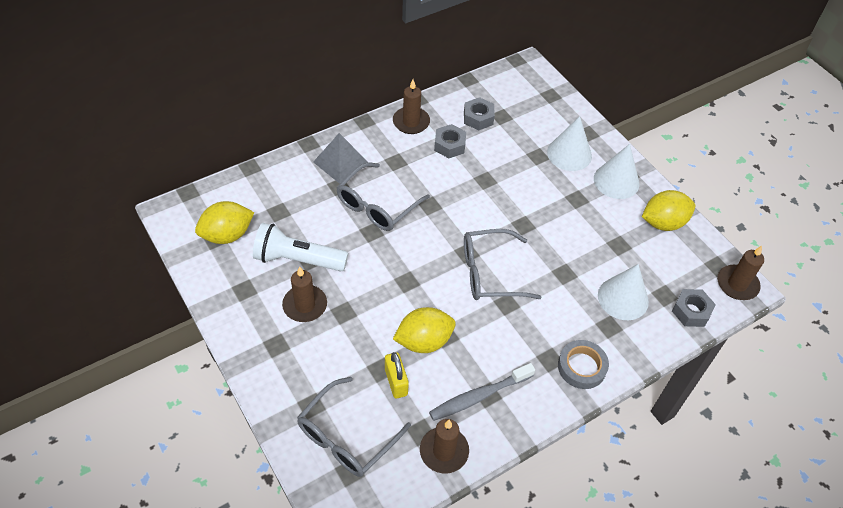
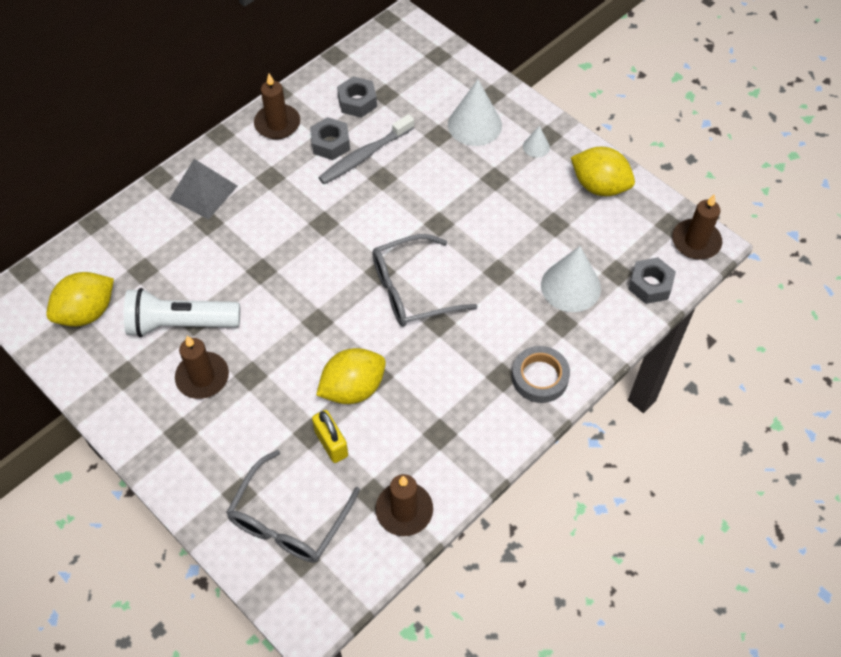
camera: 10 degrees left, 5 degrees up
grey glasses [336,163,430,231] -> none
grey toothbrush [429,363,535,421] -> grey toothbrush moved to [318,114,414,184]
white cone [594,144,640,199] -> white cone [523,126,550,158], size x0.49
yellow lemon [642,190,695,231] -> yellow lemon turned 60 degrees clockwise [571,147,635,196]

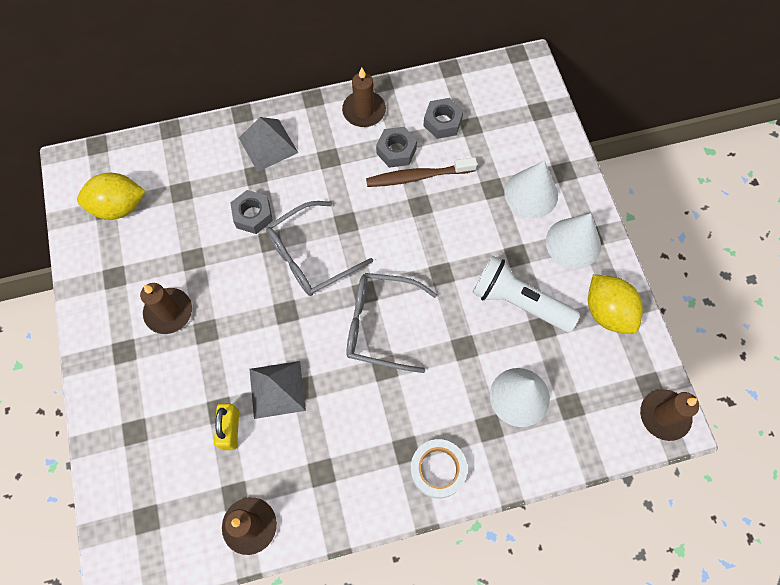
camera: 30 degrees right, 10 degrees up
white flashlight [124,288,240,337] -> white flashlight moved to [472,256,580,332]
grey glasses [226,450,360,563] -> grey glasses moved to [266,201,373,296]
yellow lemon [316,348,386,404] -> grey pyramid [249,361,306,419]
grey toothbrush [318,114,414,184] -> brown toothbrush [366,157,477,187]
grey tape [512,346,570,403] -> white tape [410,439,468,498]
white cone [523,126,550,158] -> white cone [546,213,601,269], size x2.05
grey nut [628,257,676,304] -> grey nut moved to [230,190,273,234]

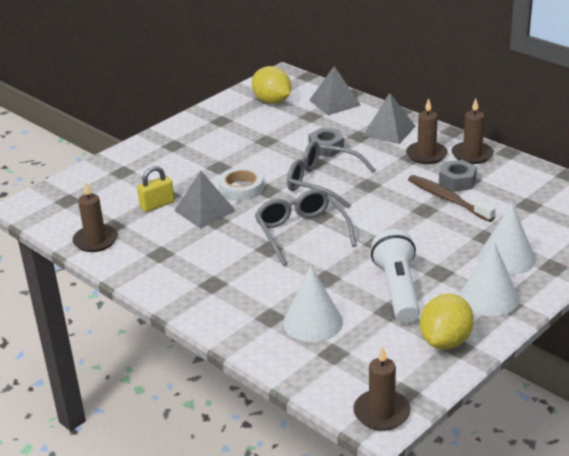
camera: 60 degrees right, 35 degrees down
brown candle [140,283,192,334] -> brown candle moved to [406,98,448,164]
white tape [410,439,468,498] -> white tape moved to [218,167,264,201]
grey nut [423,98,464,139] -> none
none -> grey pyramid [309,66,361,115]

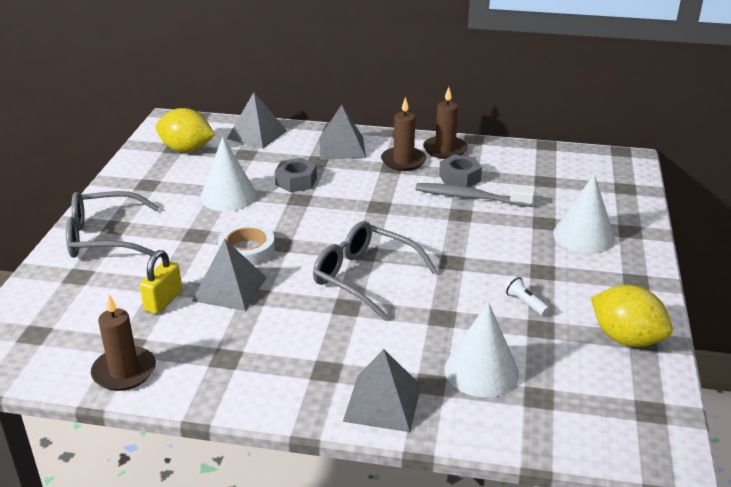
camera: 35 degrees left, 0 degrees up
grey glasses [287,141,376,208] -> grey glasses moved to [66,191,160,258]
brown candle [353,346,411,431] -> none
white flashlight [371,229,420,323] -> white flashlight [503,275,550,316], size x0.41
brown toothbrush [408,175,496,222] -> grey toothbrush [416,183,535,207]
yellow lemon [420,294,474,350] -> yellow lemon turned 45 degrees counterclockwise [591,285,673,347]
white cone [459,241,519,316] -> white cone moved to [200,137,257,211]
none -> grey pyramid [343,349,421,432]

